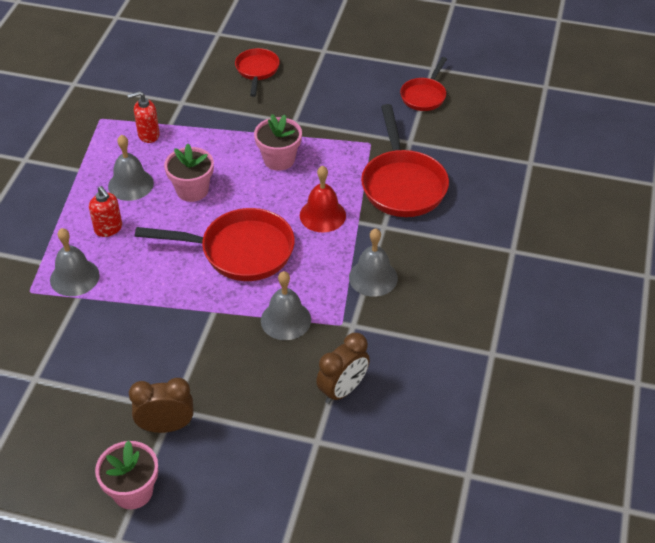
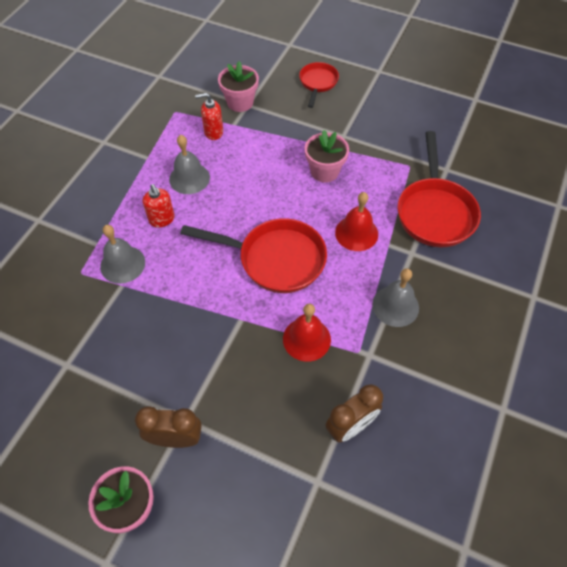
camera: 10 degrees right, 10 degrees up
pink flower pot [164,144,214,202] -> pink flower pot moved to [218,61,259,112]
grey bell [261,271,311,340] -> red bell [283,304,331,362]
red pan [400,57,447,111] -> none

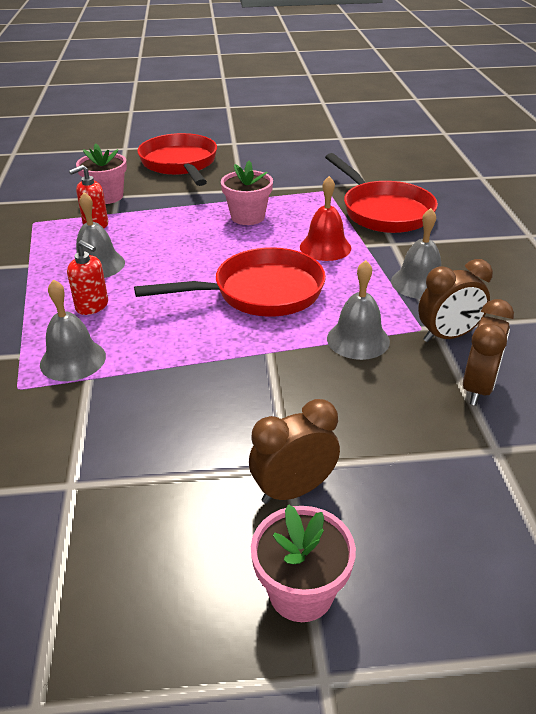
camera: 30 degrees left, 20 degrees down
red bell [283,304,331,362] -> grey bell [327,260,390,360]
red pan [299,62,339,108] -> red pan [137,133,217,186], size x1.75
none -> brown clock [418,259,493,342]

